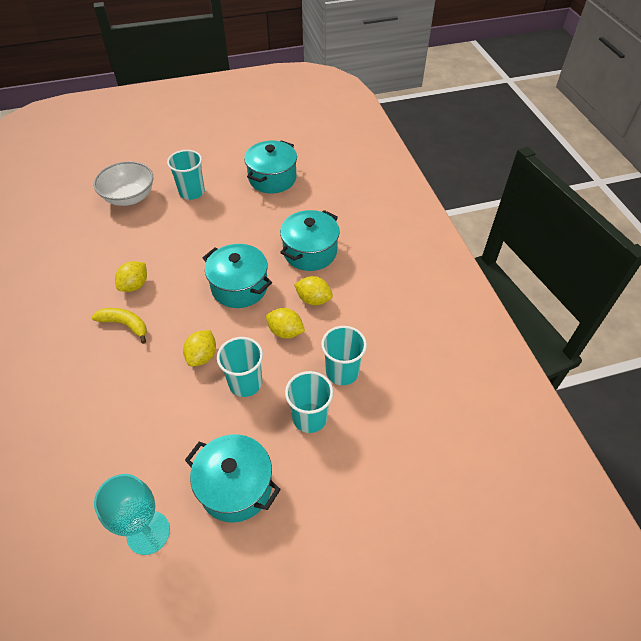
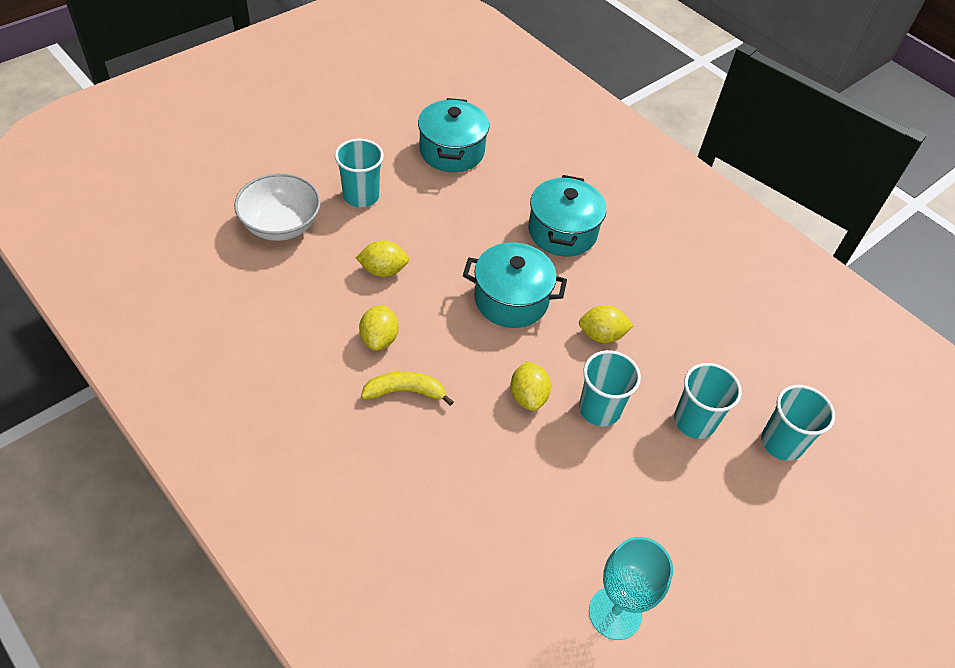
camera: 30 degrees left, 0 degrees up
turquoise pot [185,434,281,523] -> none
yellow lemon [294,276,333,305] -> yellow lemon moved to [356,240,409,277]
turquoise cup [321,326,367,385] -> turquoise cup moved to [761,385,835,461]

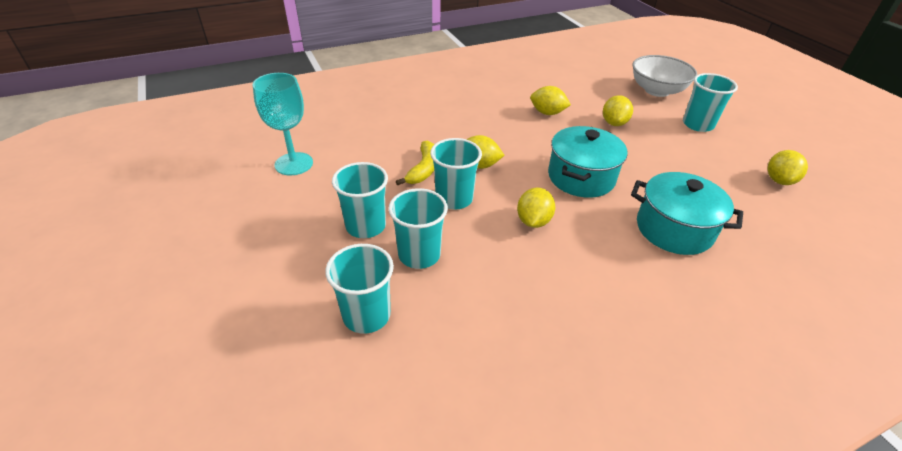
camera: 110 degrees right, 10 degrees down
yellow banana [361,372,454,406] -> yellow banana moved to [396,141,435,185]
turquoise pot [418,98,489,172] -> yellow lemon [767,150,808,185]
none -> turquoise cup [332,162,388,238]

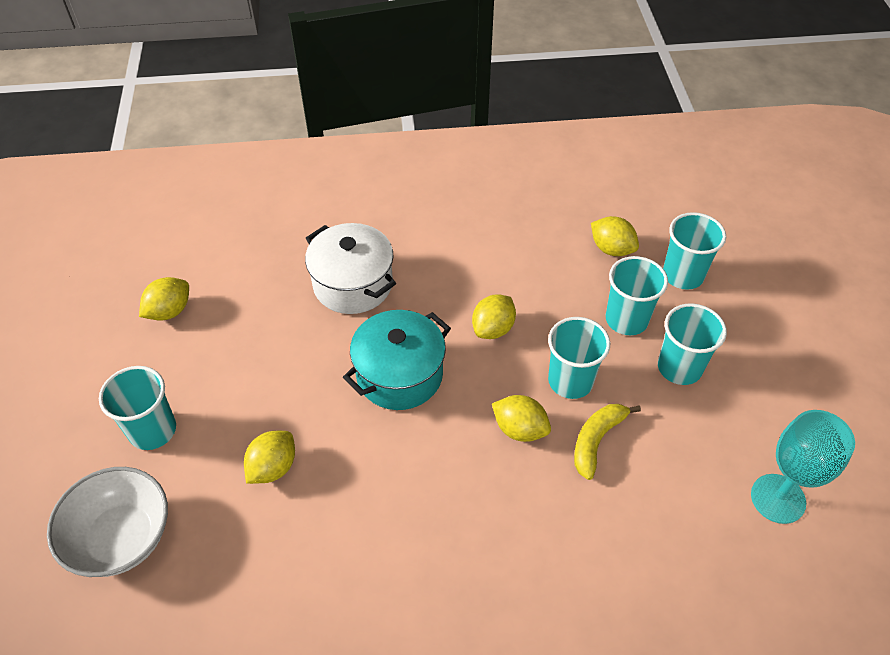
camera: 160 degrees left, 10 degrees up
yellow lemon [530,86,571,115] -> yellow lemon moved to [591,216,639,256]
turquoise pot [631,172,743,255] -> white pot [305,223,396,314]

